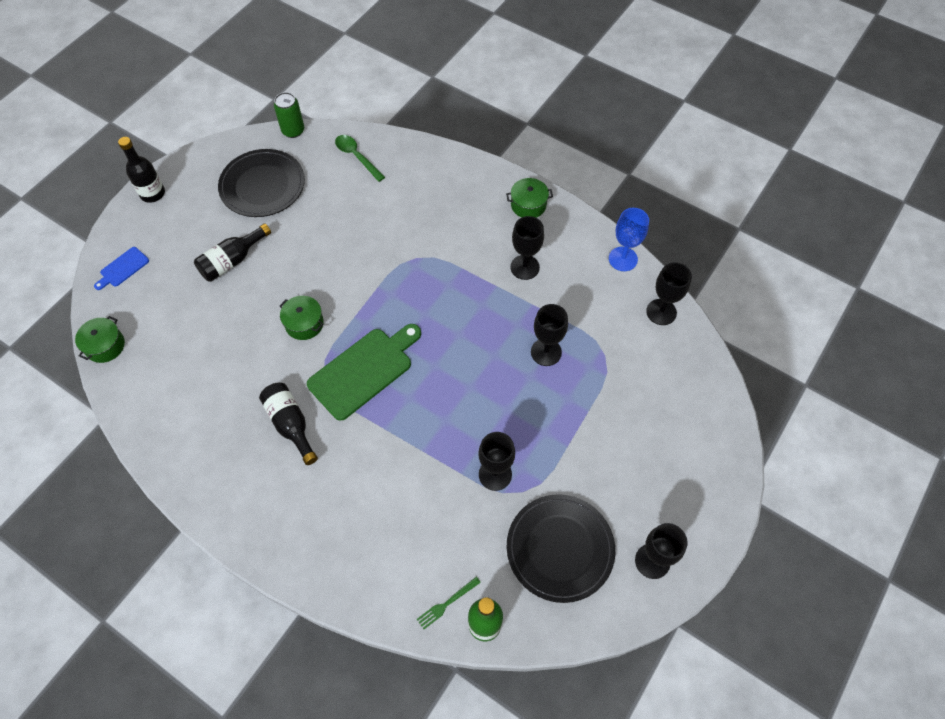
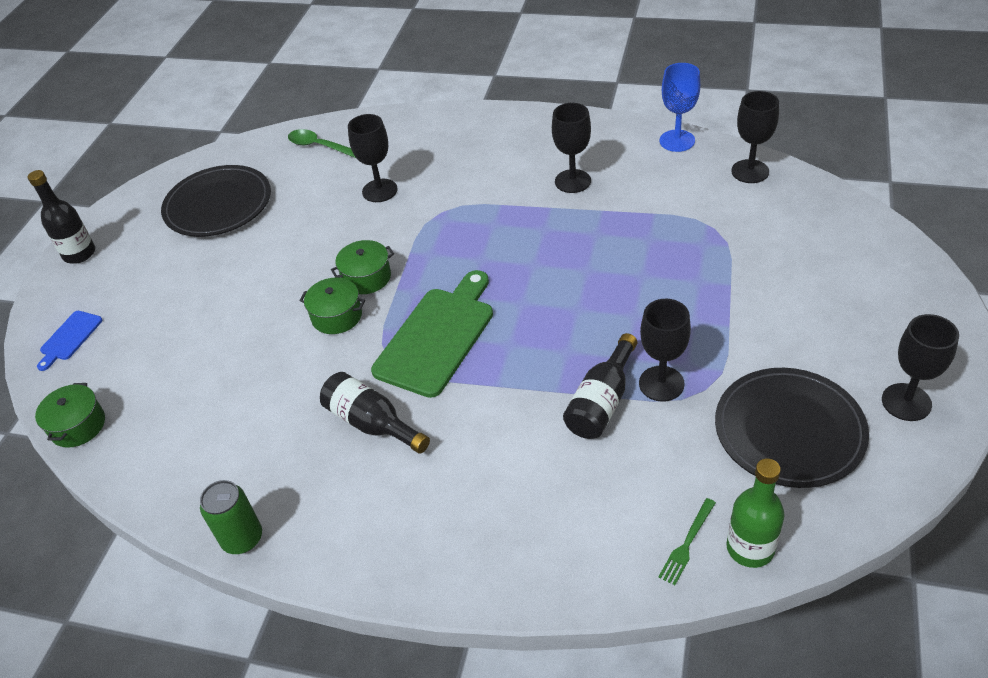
camera: 15 degrees left, 15 degrees down
black bottle [194,223,271,282] -> black bottle moved to [563,333,637,439]
green can [274,92,304,138] -> green can moved to [200,480,262,554]
green pot [506,178,553,218] -> green pot moved to [331,240,394,294]
black goblet [531,304,568,366] -> black goblet moved to [348,114,398,202]

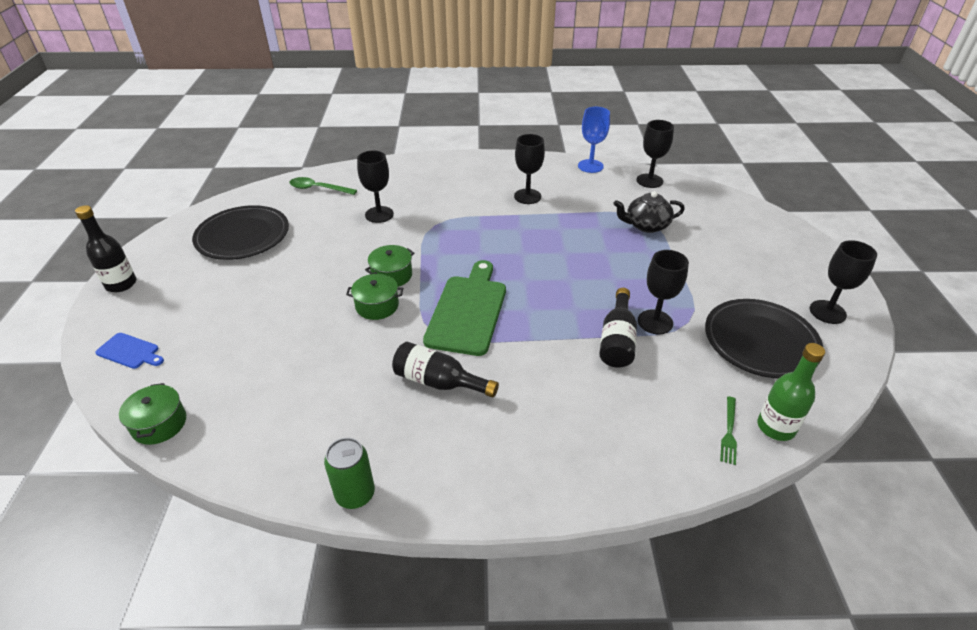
camera: 20 degrees left, 5 degrees down
blue cutting board [37,311,103,371] -> blue cutting board turned 75 degrees counterclockwise [95,333,164,369]
none -> black teapot [613,191,685,233]

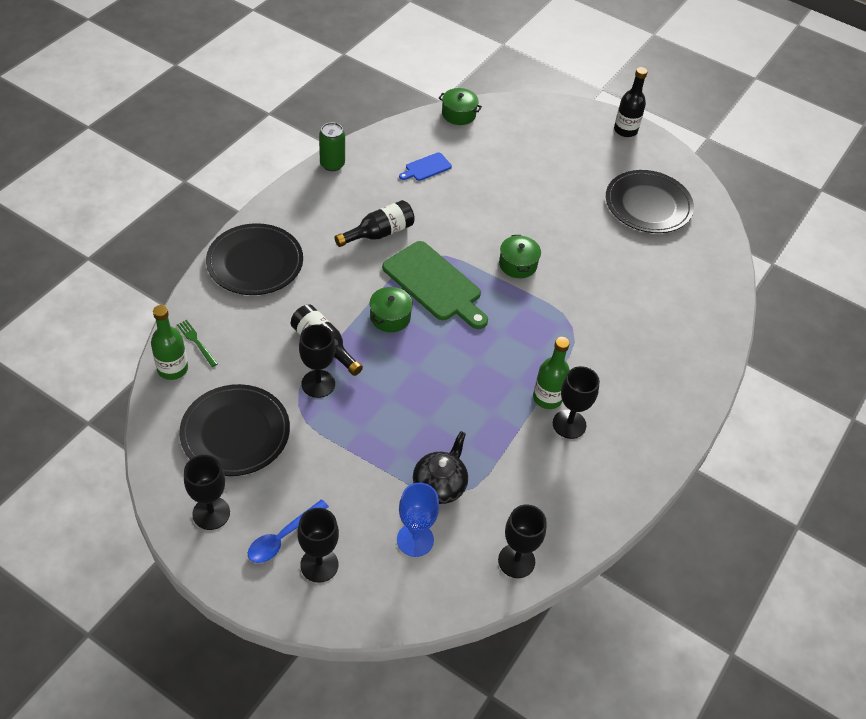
camera: 120 degrees right, 10 degrees up
blue cutting board [95,333,164,369] -> blue cutting board moved to [399,152,452,181]
green spoon [289,177,357,195] -> none
green pot [346,274,403,320] -> green pot moved to [369,287,413,332]
black goblet [357,150,394,223] -> black goblet moved to [297,508,339,583]
blue goblet [578,107,610,173] -> blue goblet moved to [397,483,439,557]
none -> black plate [206,223,303,295]
none -> blue spoon [248,500,329,563]
none -> green bottle [533,337,570,409]

